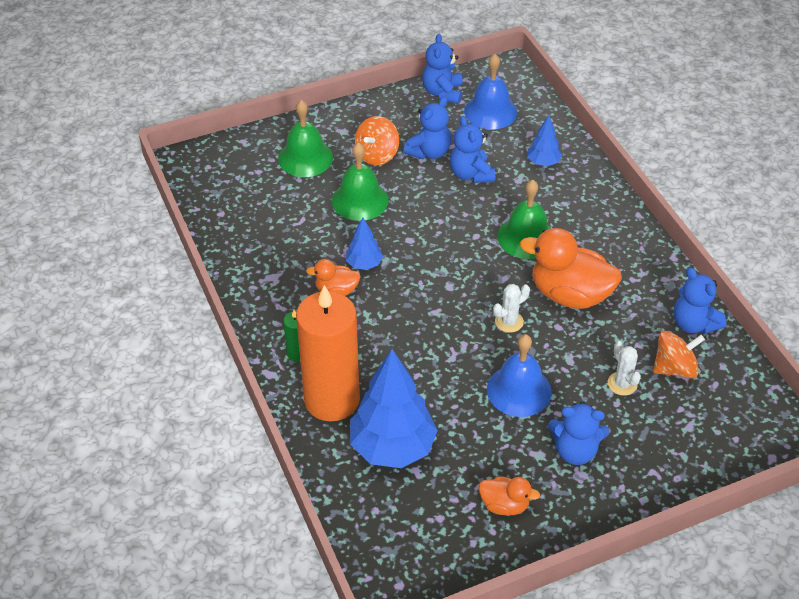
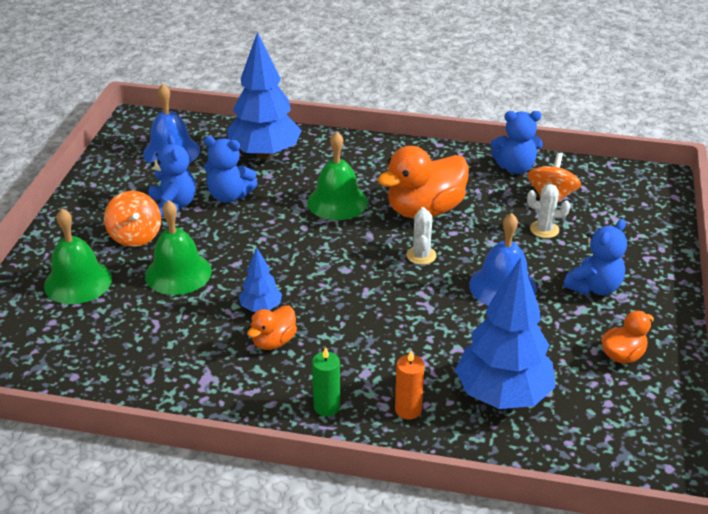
camera: 55 degrees left, 10 degrees down
orange candle [296,285,360,421] -> orange candle [395,350,424,419], size x0.41
blue teddy bear [422,34,463,104] -> none
blue tree [527,115,562,166] -> blue tree [227,32,302,159], size x2.07

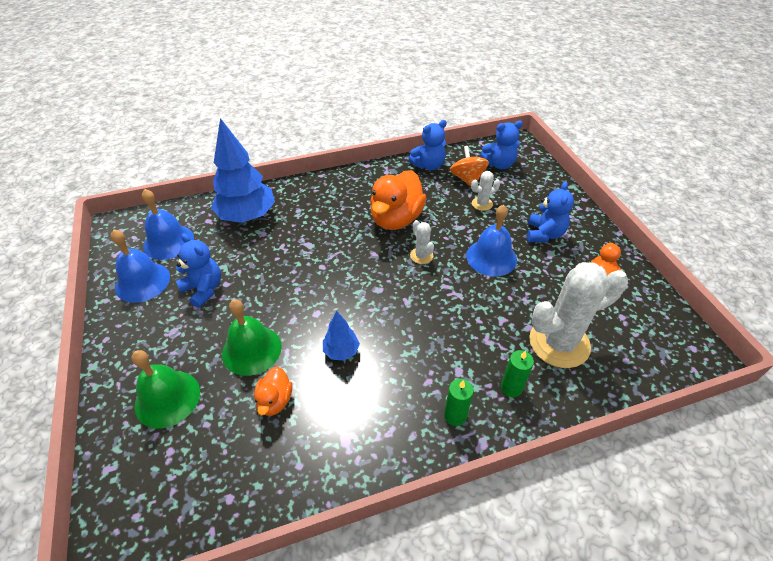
camera: 30 degrees left, 10 degrees up
orange spinning top [104,191,161,247] -> none
blue teddy bear [204,136,258,203] -> blue teddy bear moved to [480,121,523,169]
orange duck [247,305,297,350] -> orange duck moved to [254,367,292,416]
green bell [307,131,368,220] -> none
orange candle [395,350,424,419] -> green candle [501,350,534,397]
blue tree [455,257,555,409] -> white cactus [529,262,628,368]
none -> blue bell [111,229,170,303]

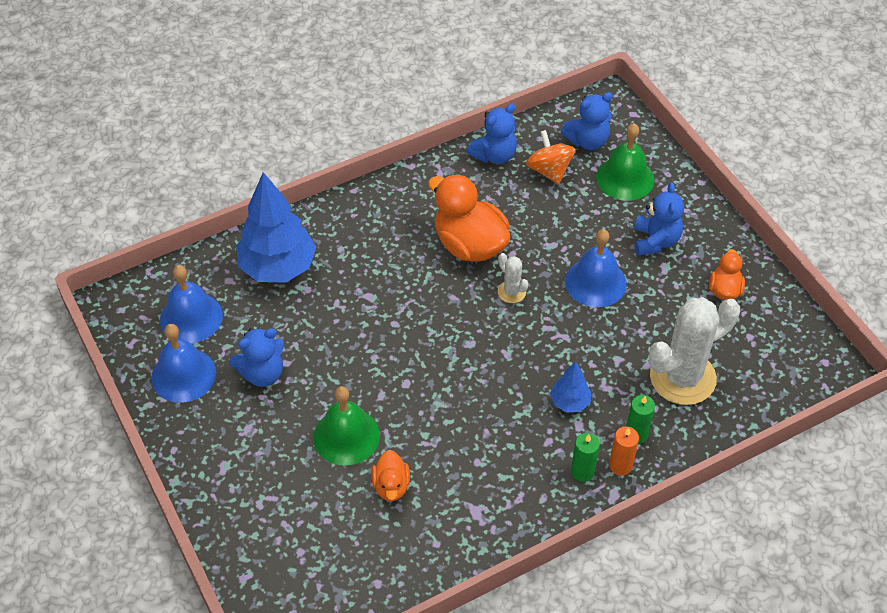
camera: 10 degrees left, 5 degrees up
green bell [132,350,200,428] -> green bell moved to [596,123,654,201]
blue teddy bear [176,233,221,308] -> blue teddy bear turned 120 degrees clockwise [229,328,285,387]
blue tree [323,311,360,361] -> blue tree moved to [550,361,591,413]
orange duck [370,170,427,230] -> orange duck turned 120 degrees clockwise [428,174,510,262]
white cactus [471,171,501,211] -> none
none -> orange candle [609,426,639,476]

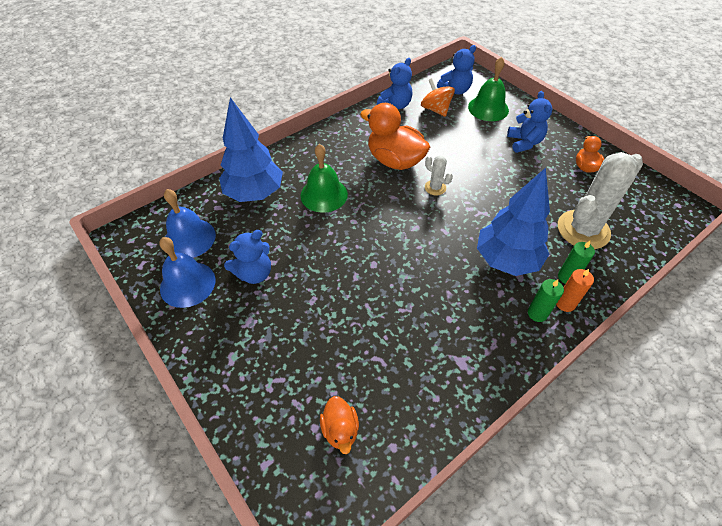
camera: 10 degrees left, 0 degrees up
green bell [313,386,380,466] -> green bell moved to [300,144,348,213]
orange duck [371,450,410,501] -> orange duck moved to [320,396,359,454]
blue tree [550,361,591,413] -> blue tree [477,168,550,276], size x2.07
blue bell [565,229,627,307] -> none

